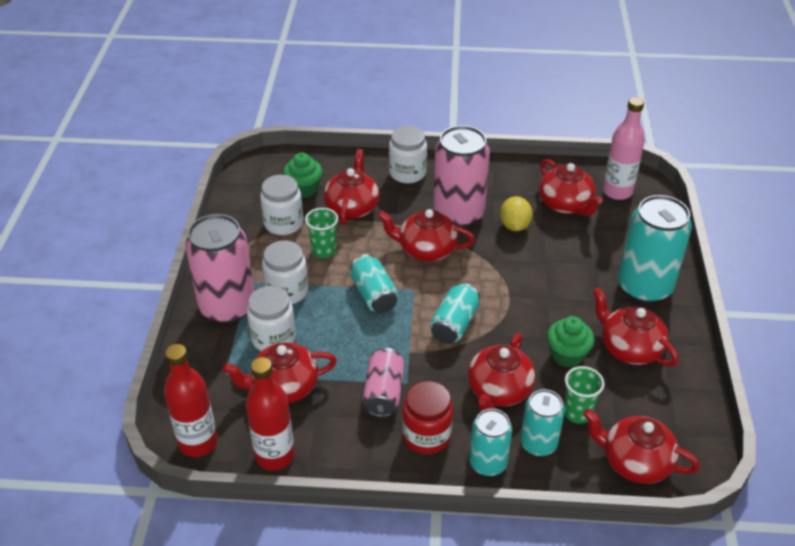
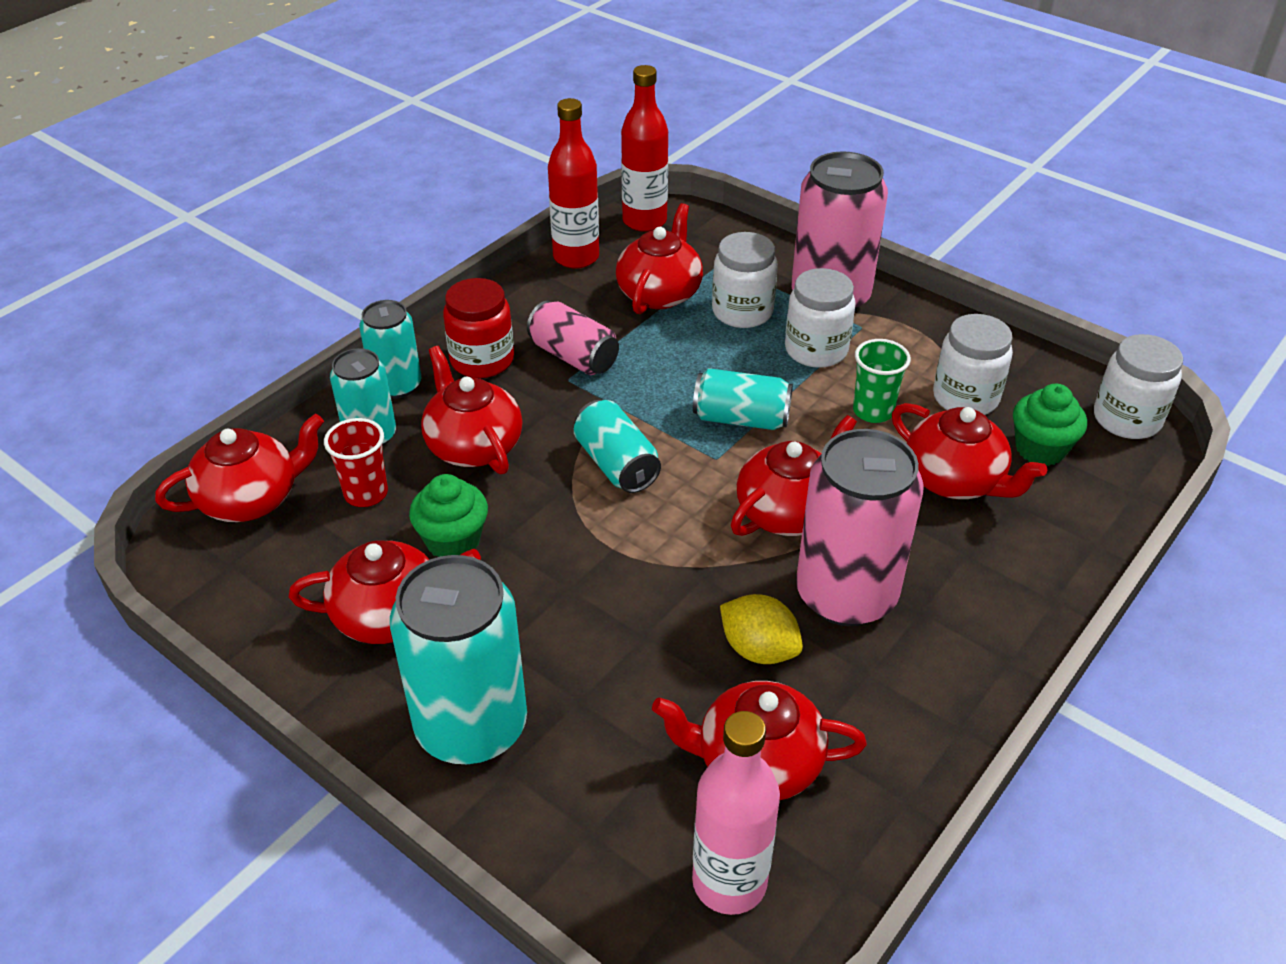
camera: 125 degrees right, 0 degrees up
white jar [389,126,427,183] -> white jar moved to [1094,334,1183,439]
green cup [564,366,605,424] -> red cup [324,418,388,507]

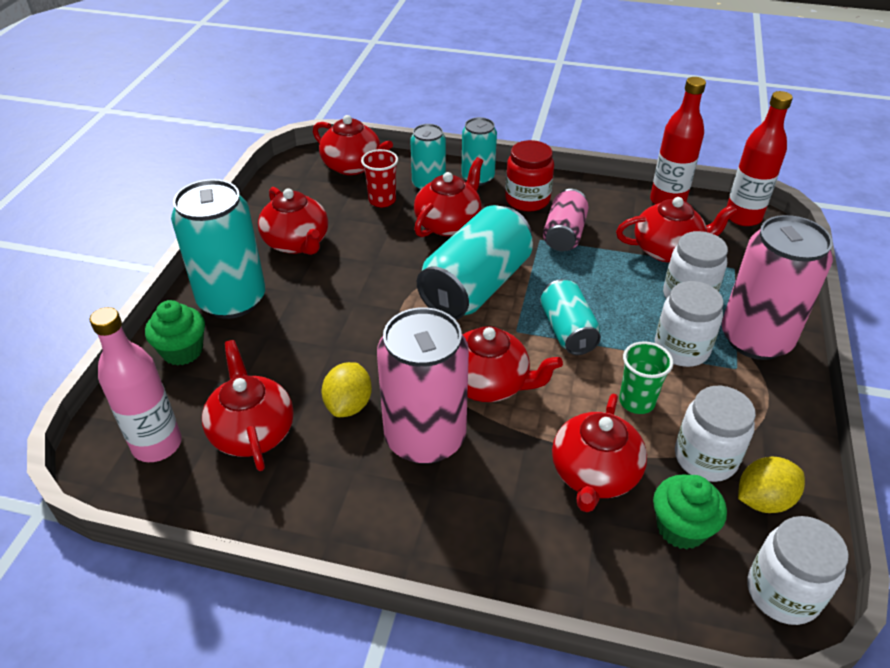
camera: 65 degrees right, 0 degrees up
green cupcake [409,474,488,557] -> green cupcake moved to [145,300,205,366]
turquoise can [574,400,661,493] -> turquoise can [417,205,533,320], size x1.73
none -> yellow lemon [738,457,805,513]

